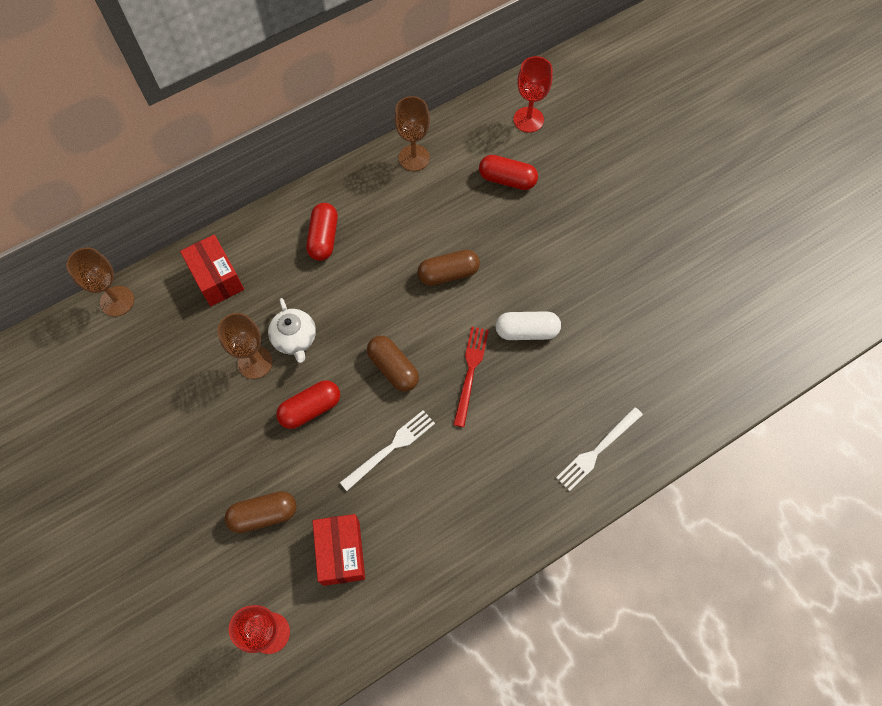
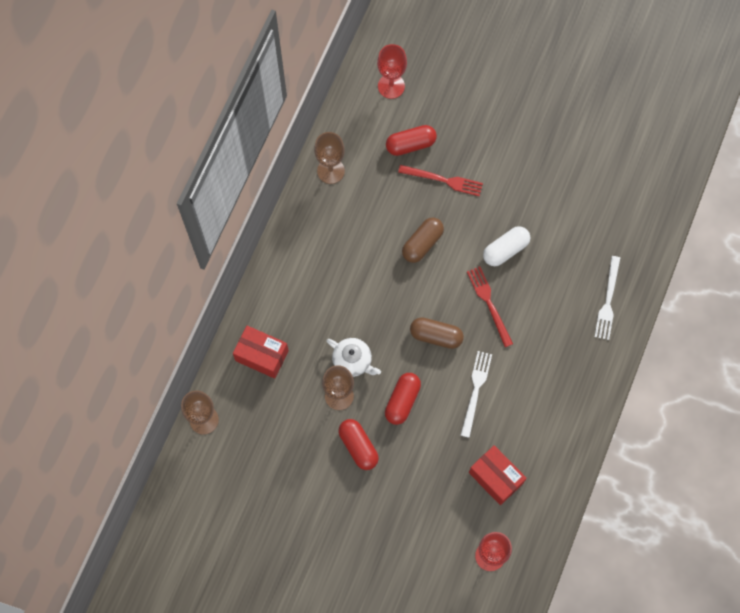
camera: 35 degrees left, 5 degrees up
brown capsule [225,491,297,533] -> none
red capsule [306,203,338,261] -> red capsule moved to [338,419,379,470]
none -> red fork [398,165,483,196]

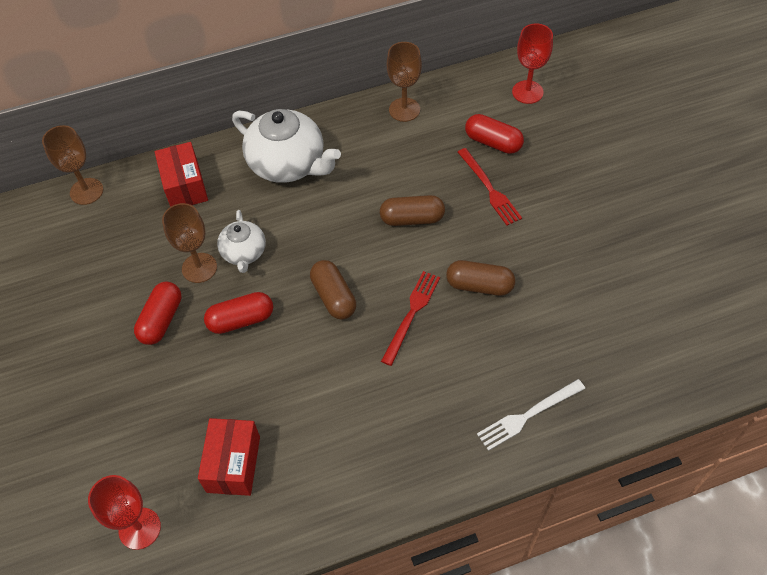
camera: 50 degrees right, 15 degrees down
white fork [461,351,492,438] -> none
white capsule [483,226,530,266] -> brown capsule [446,260,515,296]
none -> white teapot [232,109,341,183]

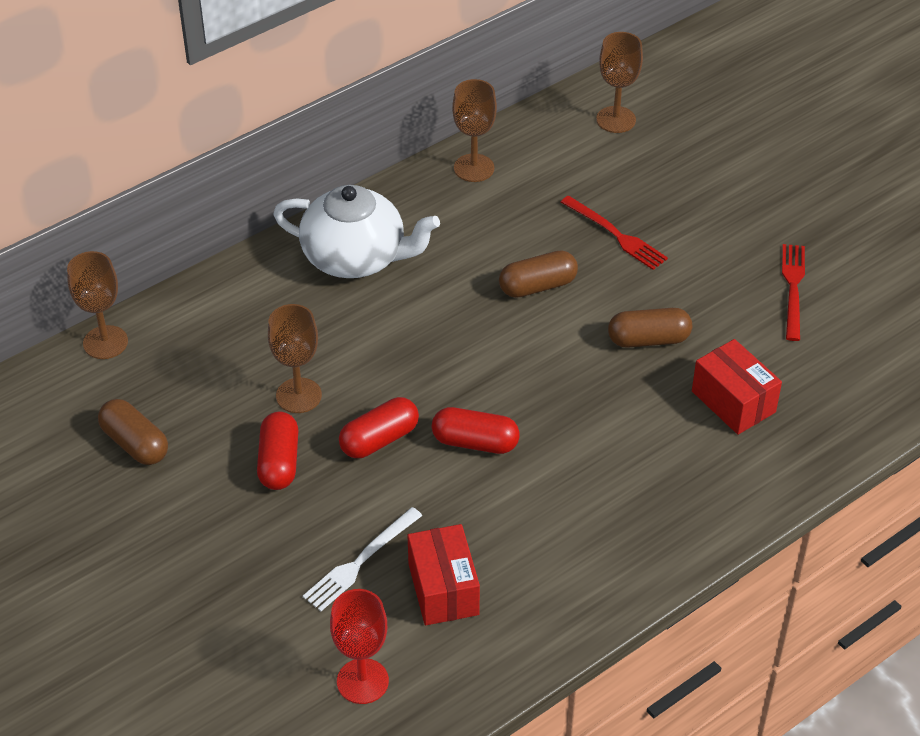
camera: 20 degrees left, 10 degrees down
red box [155,142,208,207] -> red box moved to [692,339,782,435]
white teapot [217,210,266,273] -> none
brown capsule [310,260,356,320] -> brown capsule moved to [98,399,168,465]
red fork [381,271,440,366] -> red fork moved to [782,244,805,341]
red capsule [465,114,524,154] -> red capsule moved to [432,407,520,454]
white fork [477,379,585,451] -> white fork moved to [303,507,423,611]
red goblet [512,24,553,104] -> brown goblet [596,32,643,133]

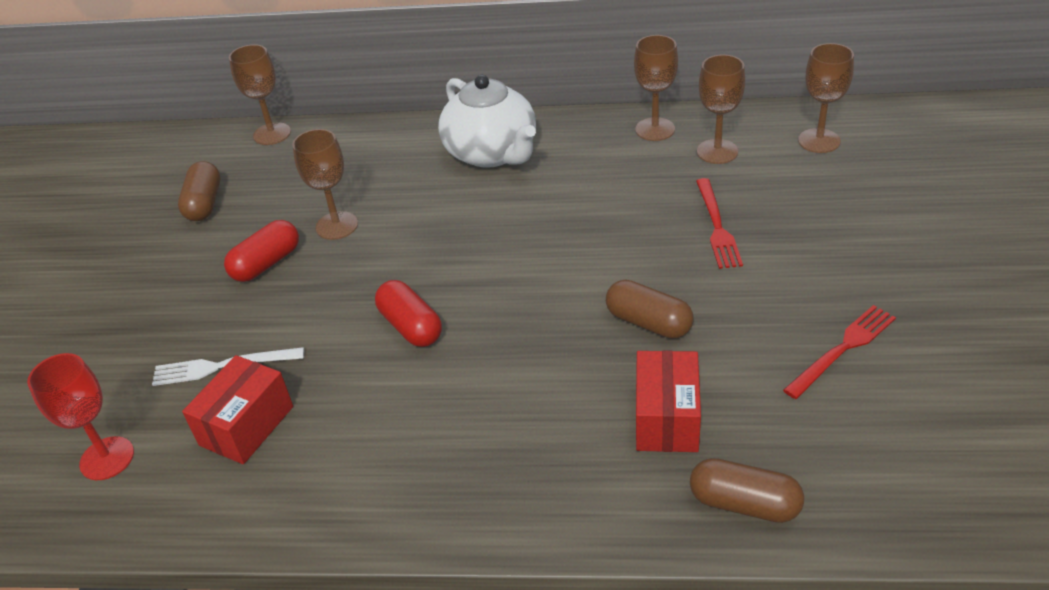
camera: 45 degrees right, 5 degrees down
red capsule [339,397,419,458] -> none
brown capsule [499,250,578,298] -> brown capsule moved to [690,458,804,523]
none -> brown goblet [697,55,745,164]

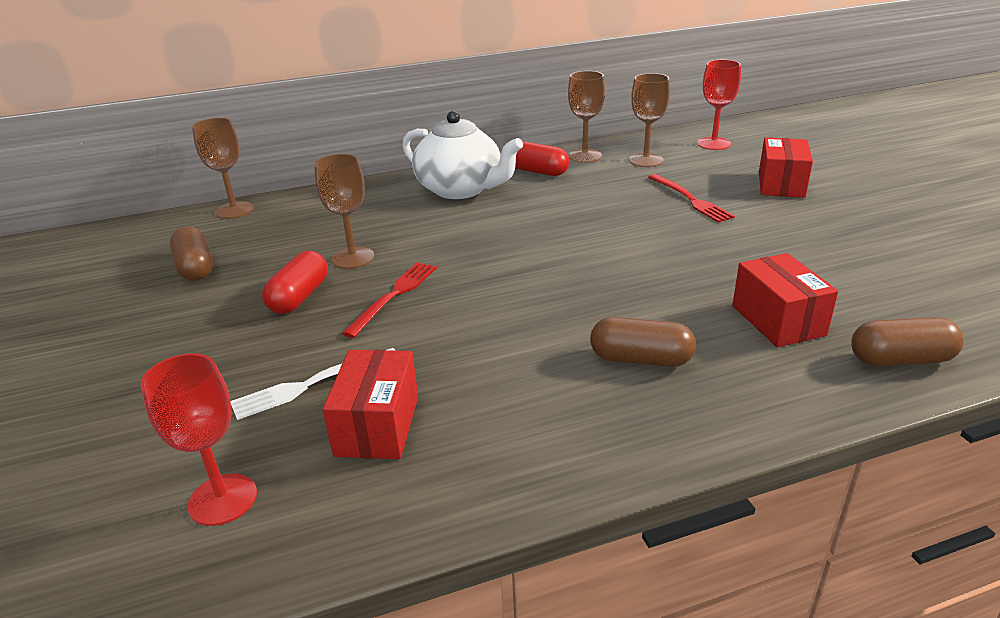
camera: 25 degrees left, 10 degrees down
red capsule [375,280,442,347] -> red capsule moved to [515,141,569,176]
brown capsule [606,280,693,339] -> brown capsule moved to [590,317,696,367]
red fork [783,305,896,399] -> red fork moved to [342,262,437,338]
brown goblet [798,43,854,153] -> red goblet [697,60,741,150]
none -> red box [759,137,813,198]

